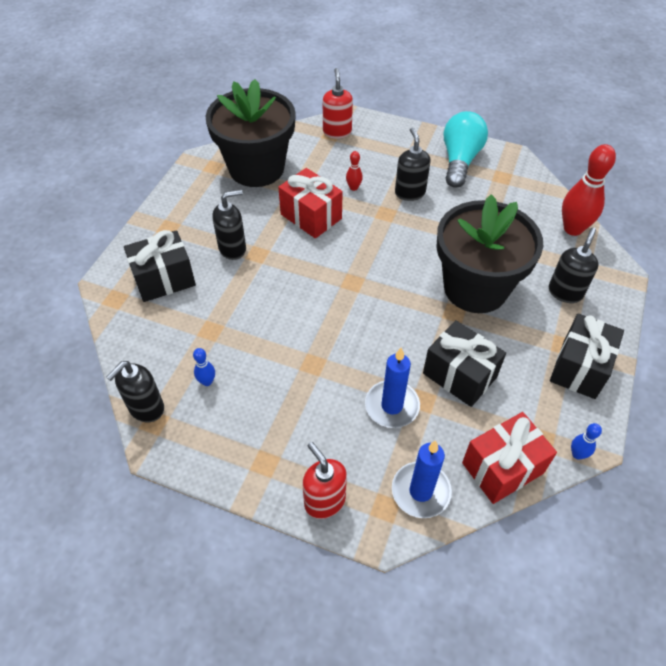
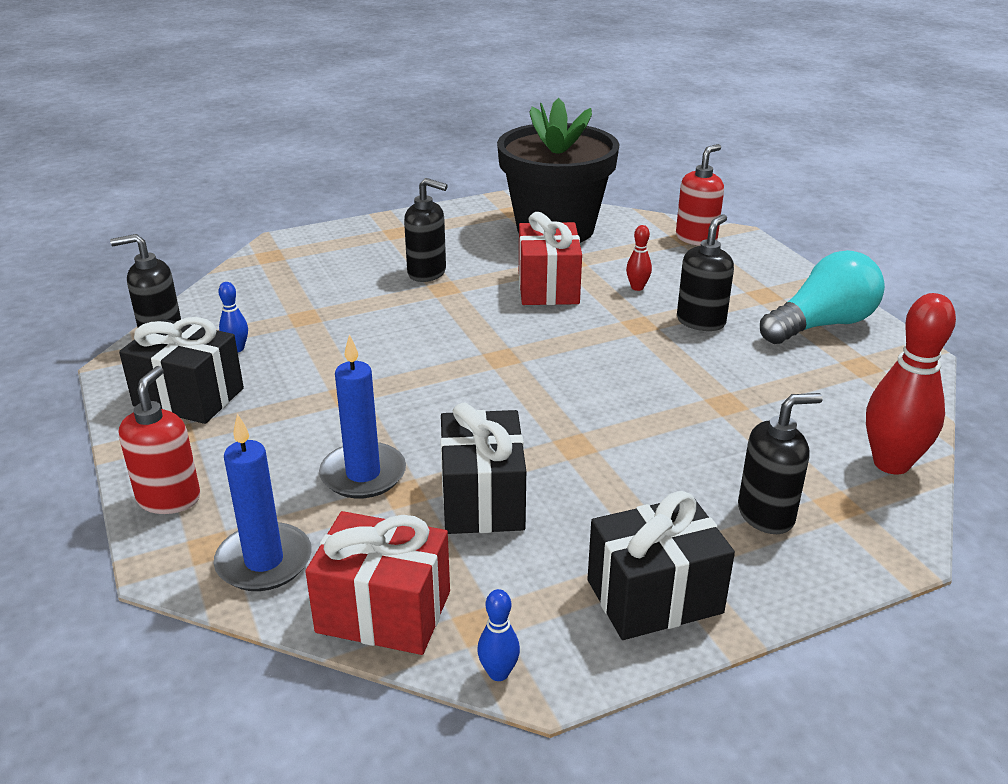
camera: 45 degrees right, 20 degrees down
black gift [124,230,196,302] -> black gift moved to [119,317,244,424]
black flower pot [436,194,543,313] -> none

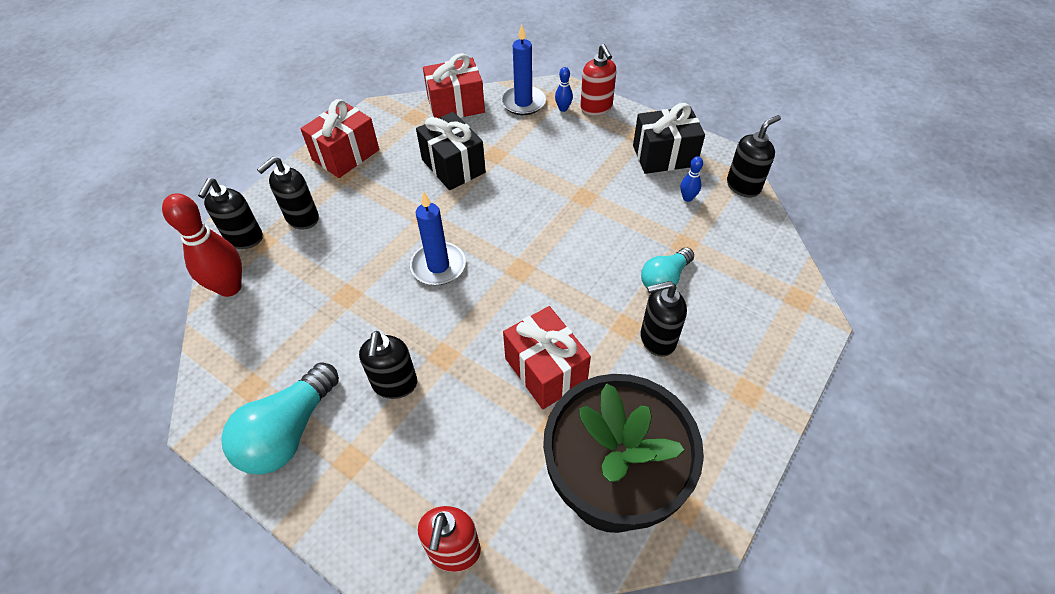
camera: 150 degrees right, 20 degrees up
blue candle [319,334,406,498] -> blue candle moved to [410,191,466,285]
blue bowling pin [477,589,520,681] -> blue bowling pin moved to [555,67,573,112]
black gift [588,491,735,640] -> red gift [300,99,379,178]
red bowling pin [626,225,652,291] -> none
none -> black soap dispenser [198,178,263,249]
none -> turquoise light bulb [641,247,694,288]

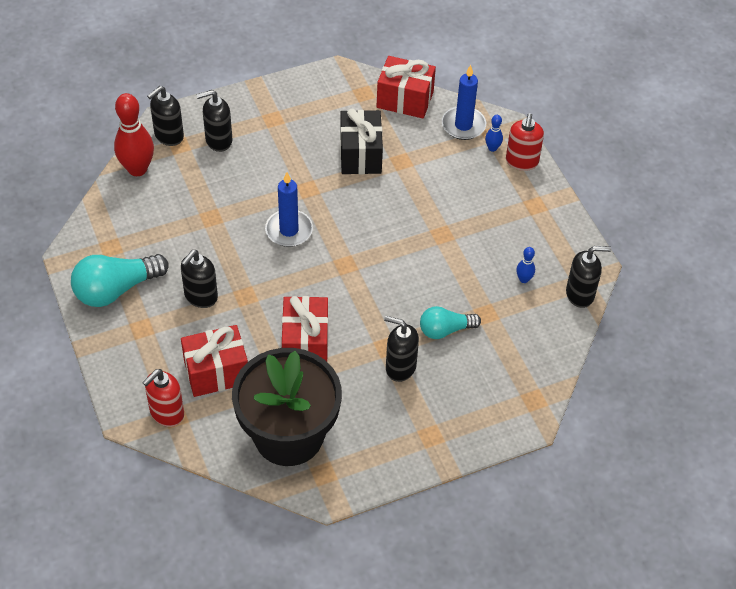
camera: 30 degrees right, 0 degrees up
red gift [300,99,379,178] -> red gift moved to [181,325,248,397]
black gift [633,103,705,174] -> none

